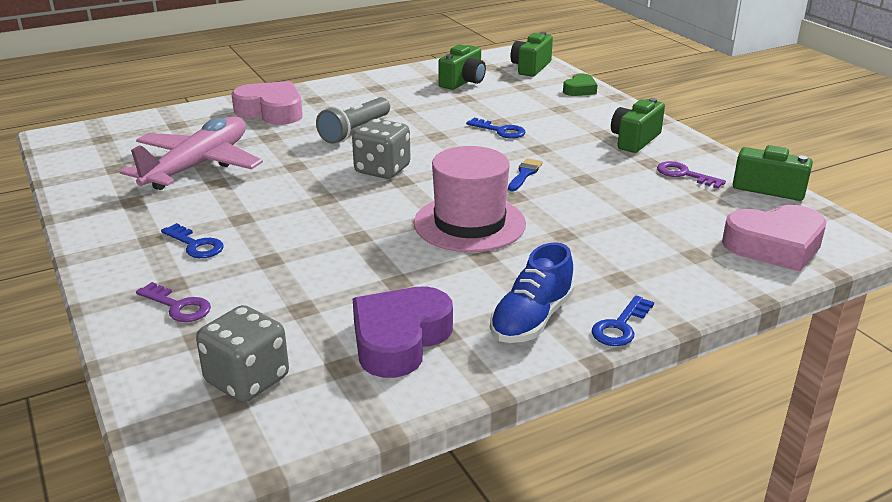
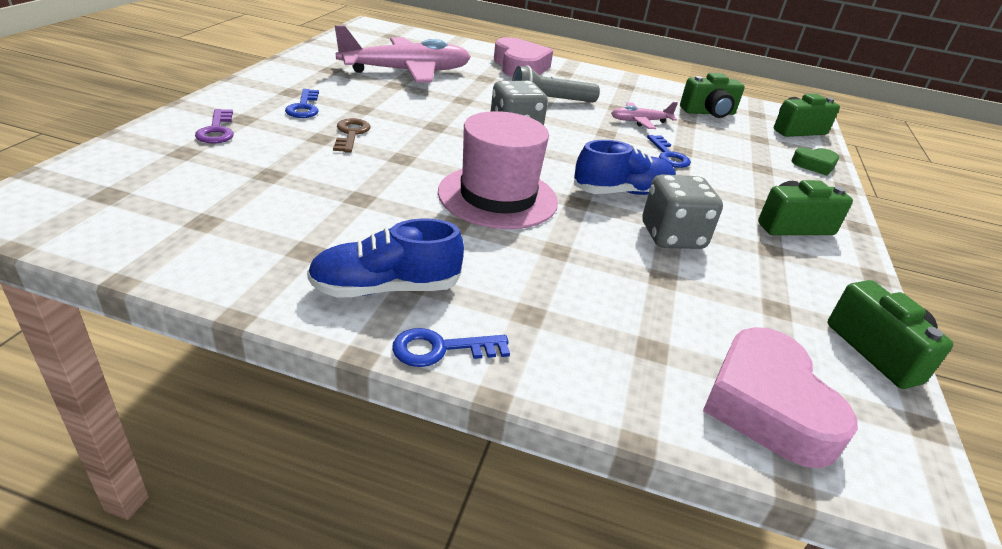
camera: 40 degrees right, 5 degrees up
grey dice [196,305,289,402] -> grey dice moved to [642,174,723,249]
purple heart [353,286,453,378] -> none
blue brush [508,158,543,191] -> blue shoe [574,140,676,195]
purple key [657,161,726,189] -> none
pink heart [722,205,826,272] -> pink heart turned 45 degrees clockwise [703,327,858,468]
none -> brown key [333,118,371,153]
none -> pink plane [611,102,678,129]

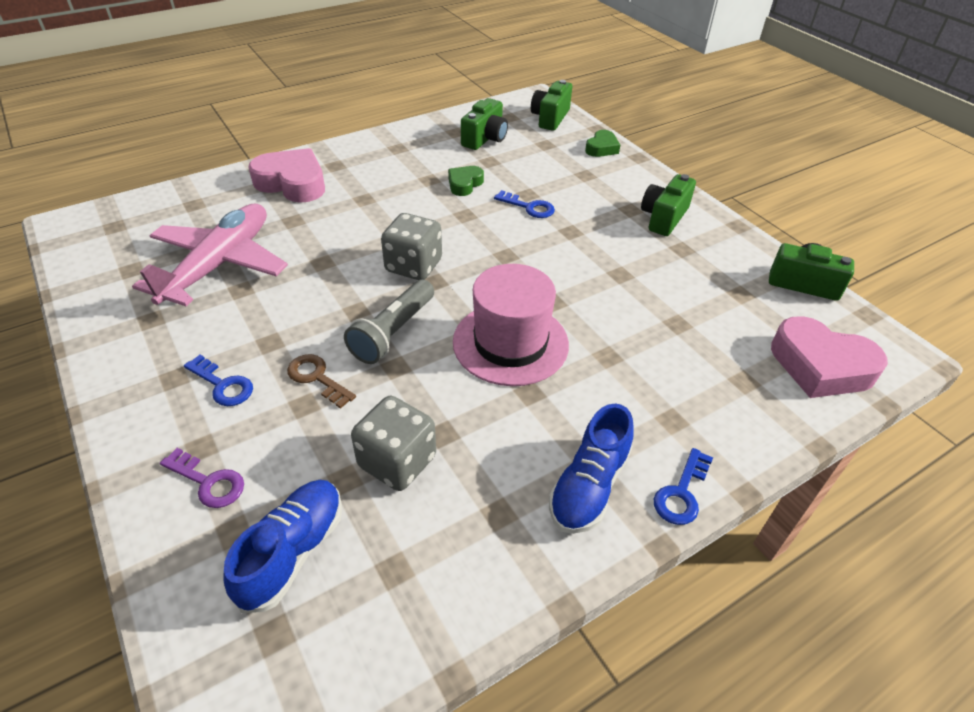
camera: 45 degrees left, 10 degrees up
grey flashlight [512,66,600,102] -> grey flashlight moved to [344,279,434,364]
blue shoe [574,140,676,195] -> blue shoe moved to [223,480,342,613]
pink plane [611,102,678,129] -> green heart [448,166,484,196]
grey dice [642,174,723,249] -> grey dice moved to [351,396,436,491]

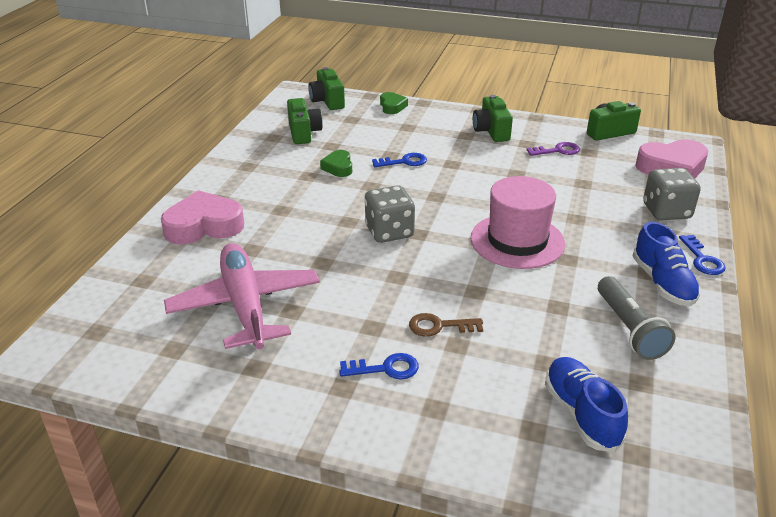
camera: 40 degrees left, 10 degrees down
purple key [160,448,244,508] -> purple key moved to [526,142,580,156]
grey flashlight [344,279,434,364] -> grey flashlight moved to [598,276,676,360]
grey dice [351,396,436,491] -> grey dice moved to [643,168,701,220]

